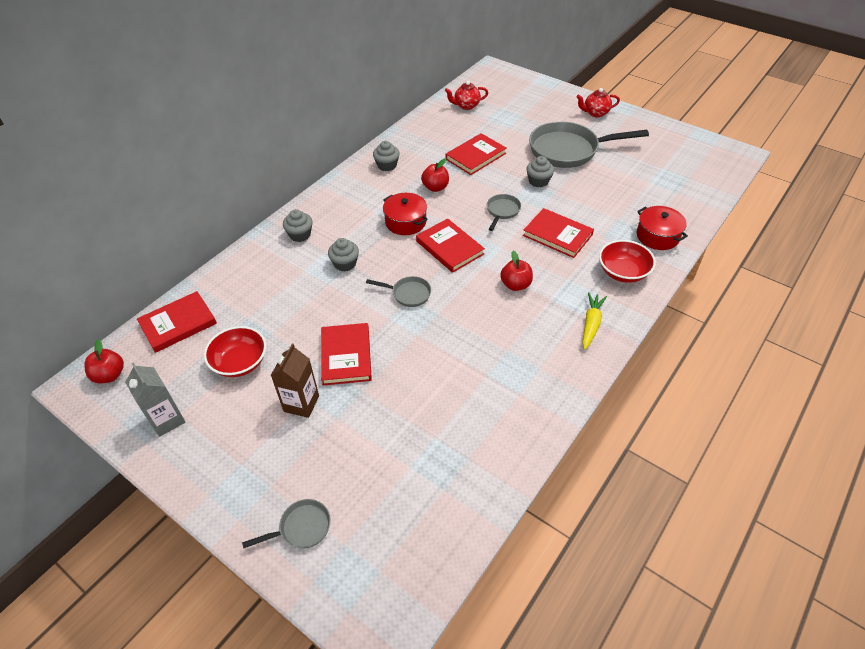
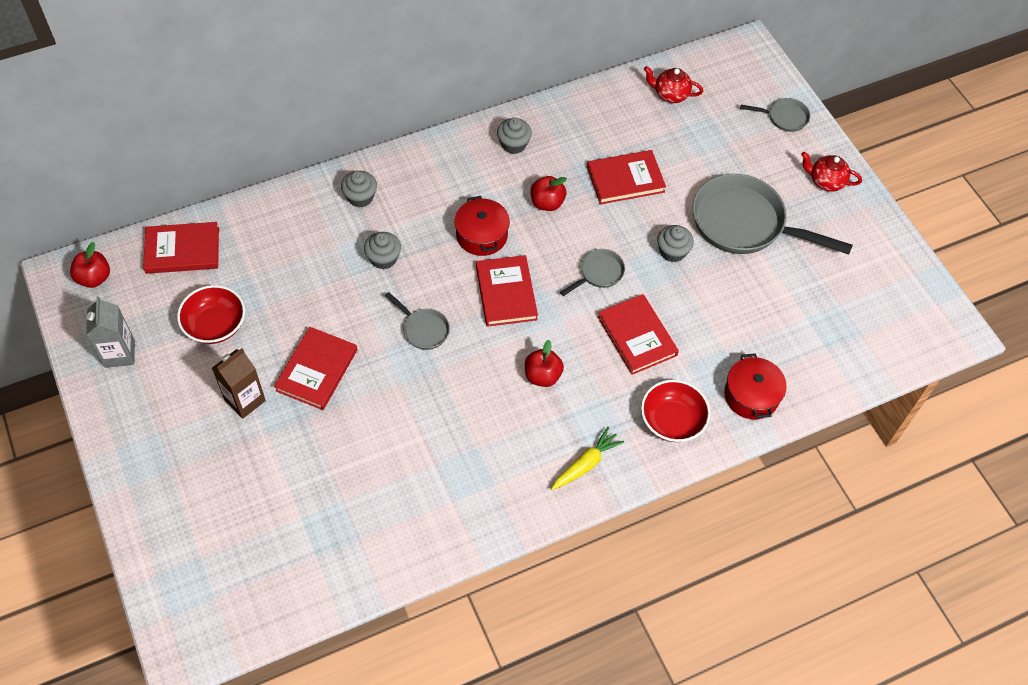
camera: 25 degrees right, 10 degrees up
grey pan [242,499,331,549] -> grey pan moved to [740,98,810,132]

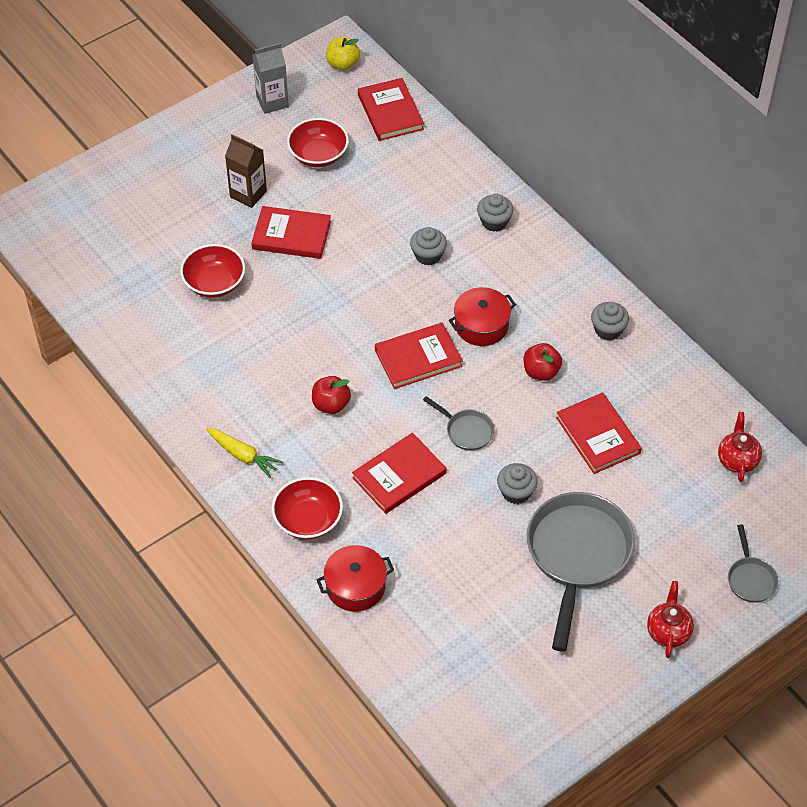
camera: 80 degrees right, 5 degrees down
red apple [70,242,110,288] -> yellow apple [326,37,360,70]
grey pan [385,292,450,350] -> none
none -> red bowl [180,244,245,298]

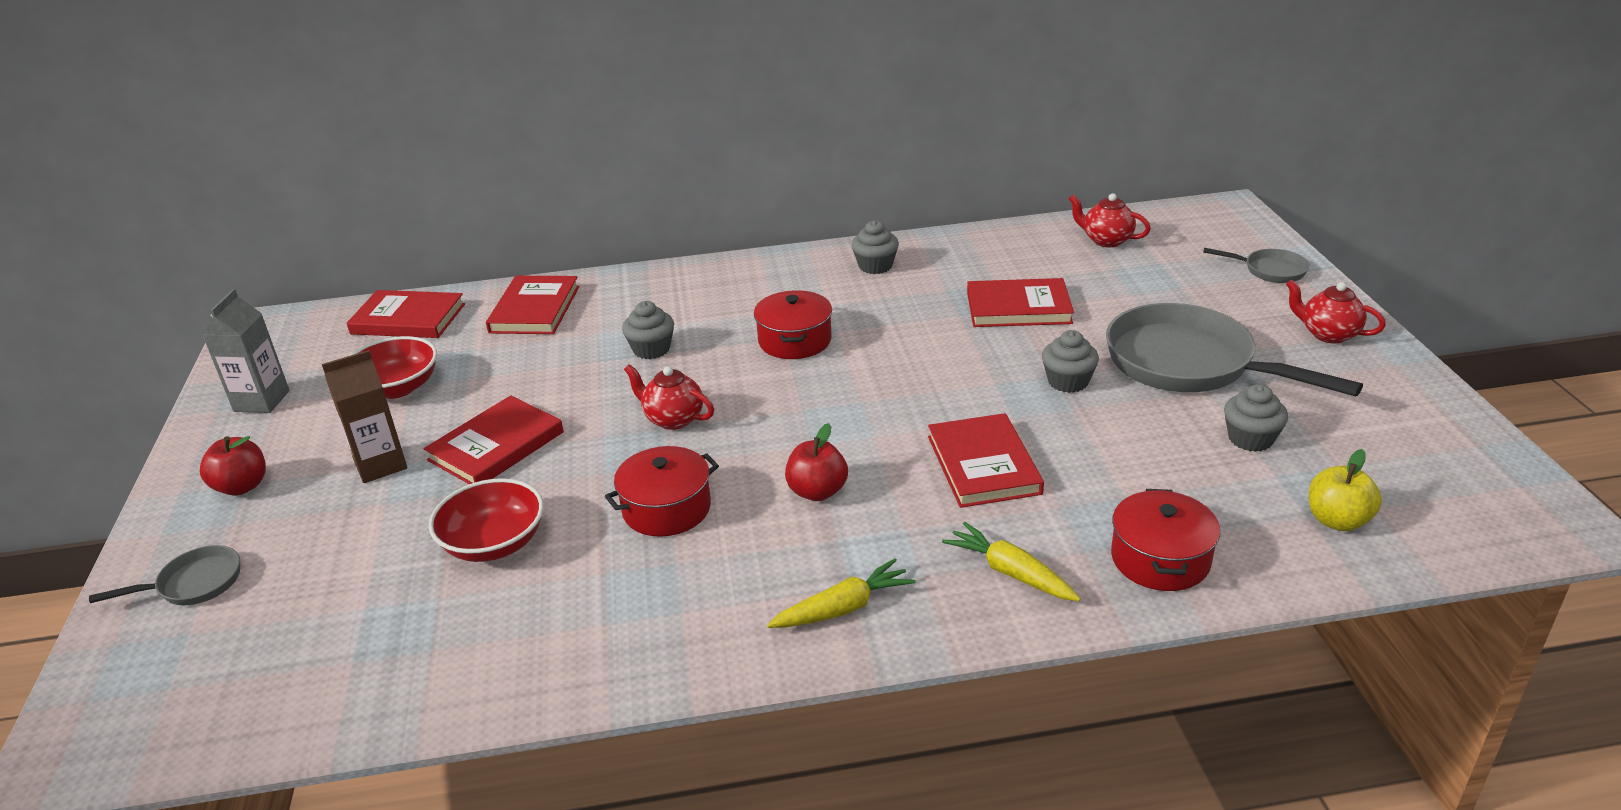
camera: 60 degrees left, 20 degrees down
red bowl [272,477,343,540] -> yellow carrot [942,522,1081,601]
yellow apple [326,37,360,70] -> yellow apple moved to [1309,449,1382,531]
red book [375,322,463,389] -> red book moved to [486,276,579,334]
grey pan [423,396,494,451] -> grey pan moved to [89,545,240,605]
grey cupcake [477,194,513,232] -> grey cupcake moved to [1224,384,1288,452]
red apple [524,343,562,381] -> red apple moved to [200,436,266,496]
none -> red pot [605,446,719,537]
none -> red teapot [624,364,714,430]

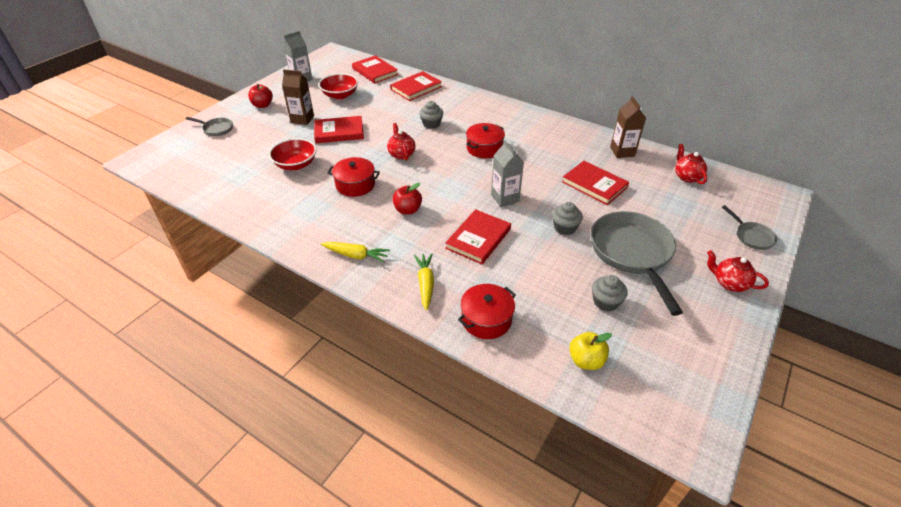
camera: 40 degrees right, 10 degrees up
grey cupcake [852,220,899,274] -> none
red teapot [1286,280,1386,343] -> red teapot turned 45 degrees counterclockwise [707,250,769,292]
none -> grey carton [491,140,524,207]
none -> brown carton [610,96,646,158]

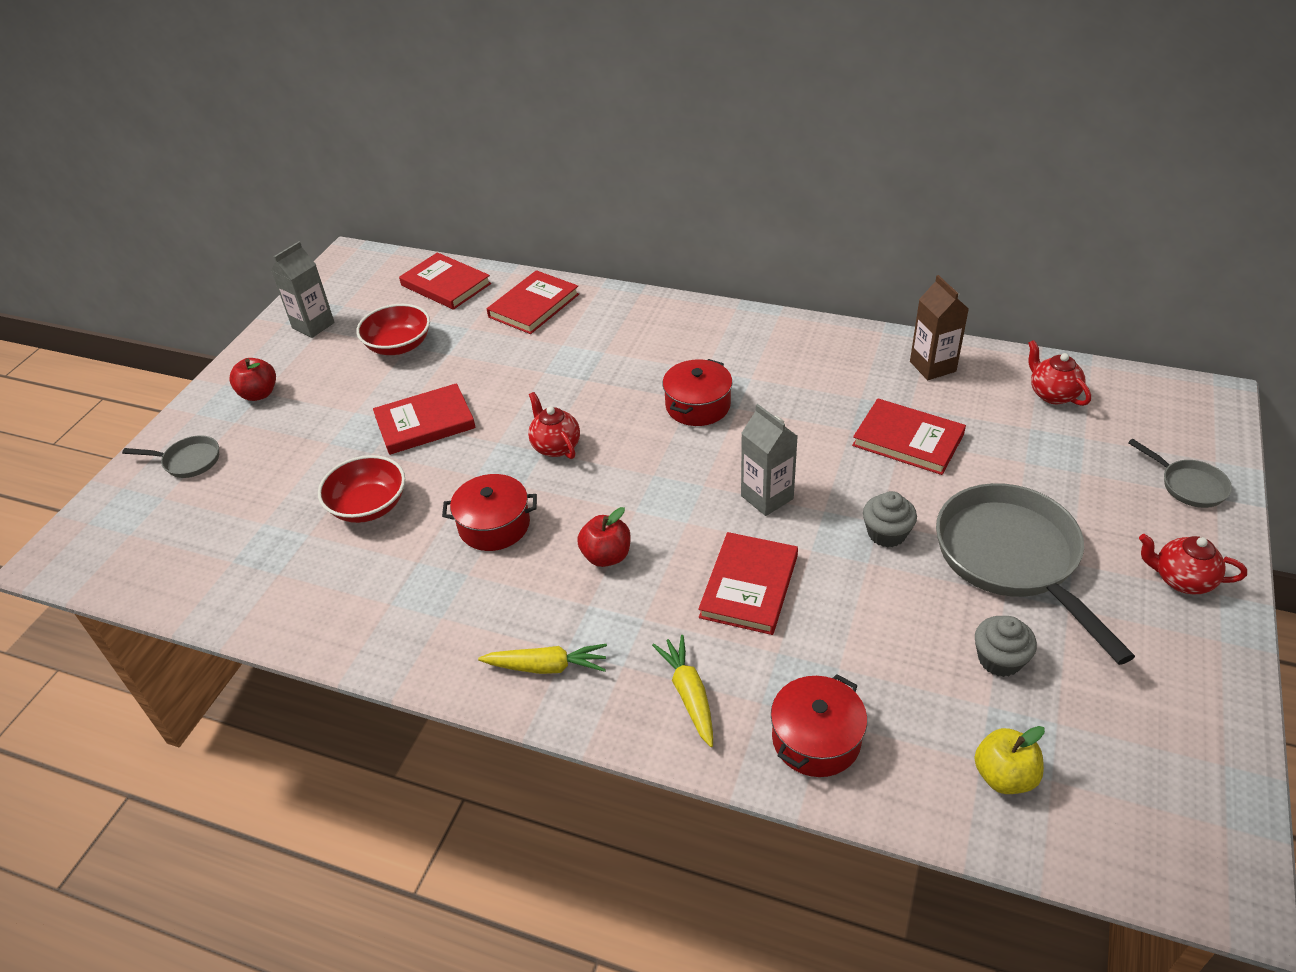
camera: 10 degrees left, 0 degrees up
brown carton [282,69,314,125] -> none
grey cupcake [419,101,443,129] -> none

